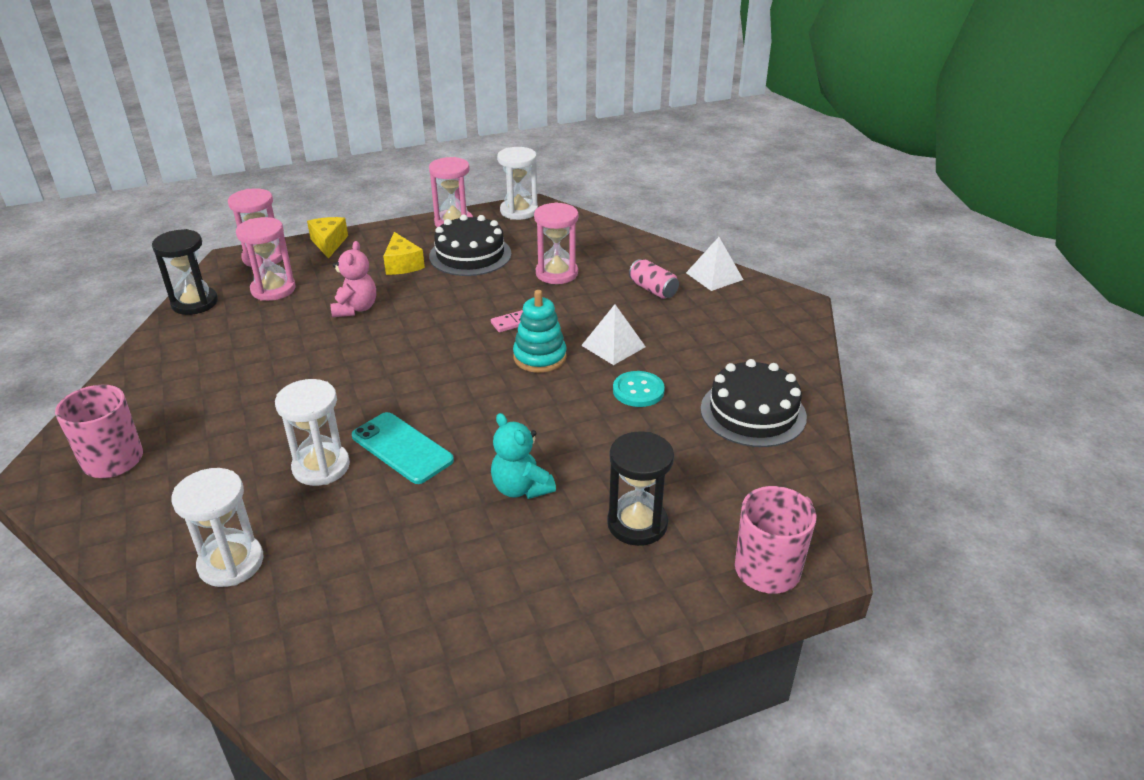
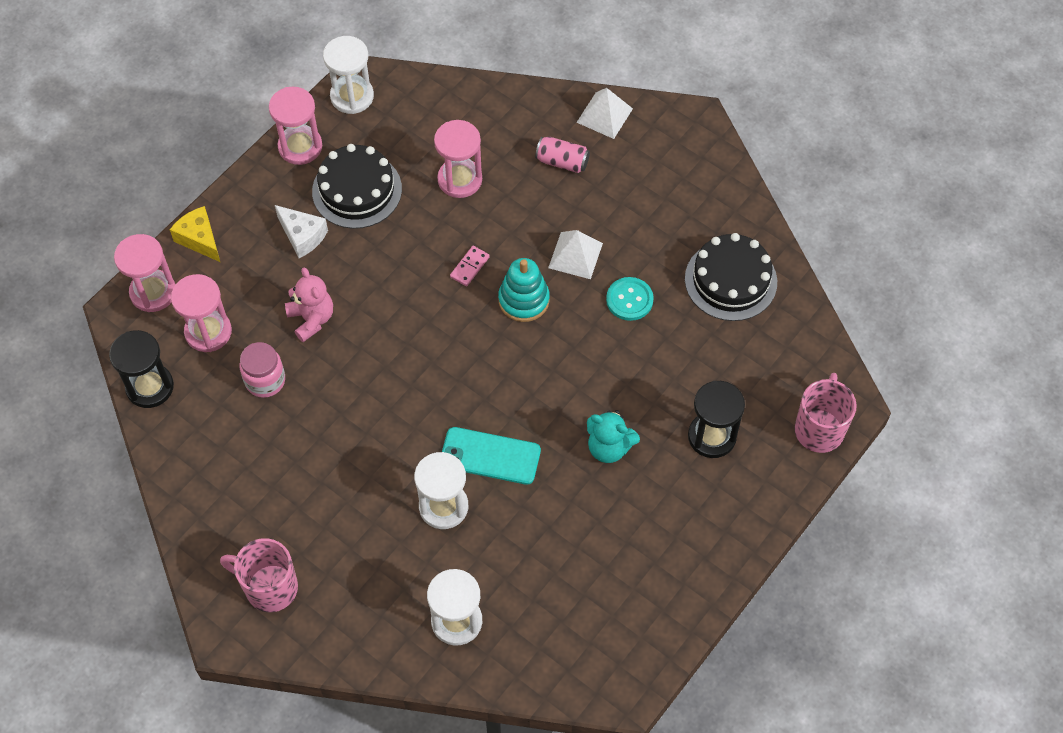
camera: 30 degrees left, 25 degrees up
yellow cheese [383,232,425,275] -> white cheese [275,205,328,258]
none -> pink jar [239,342,285,398]

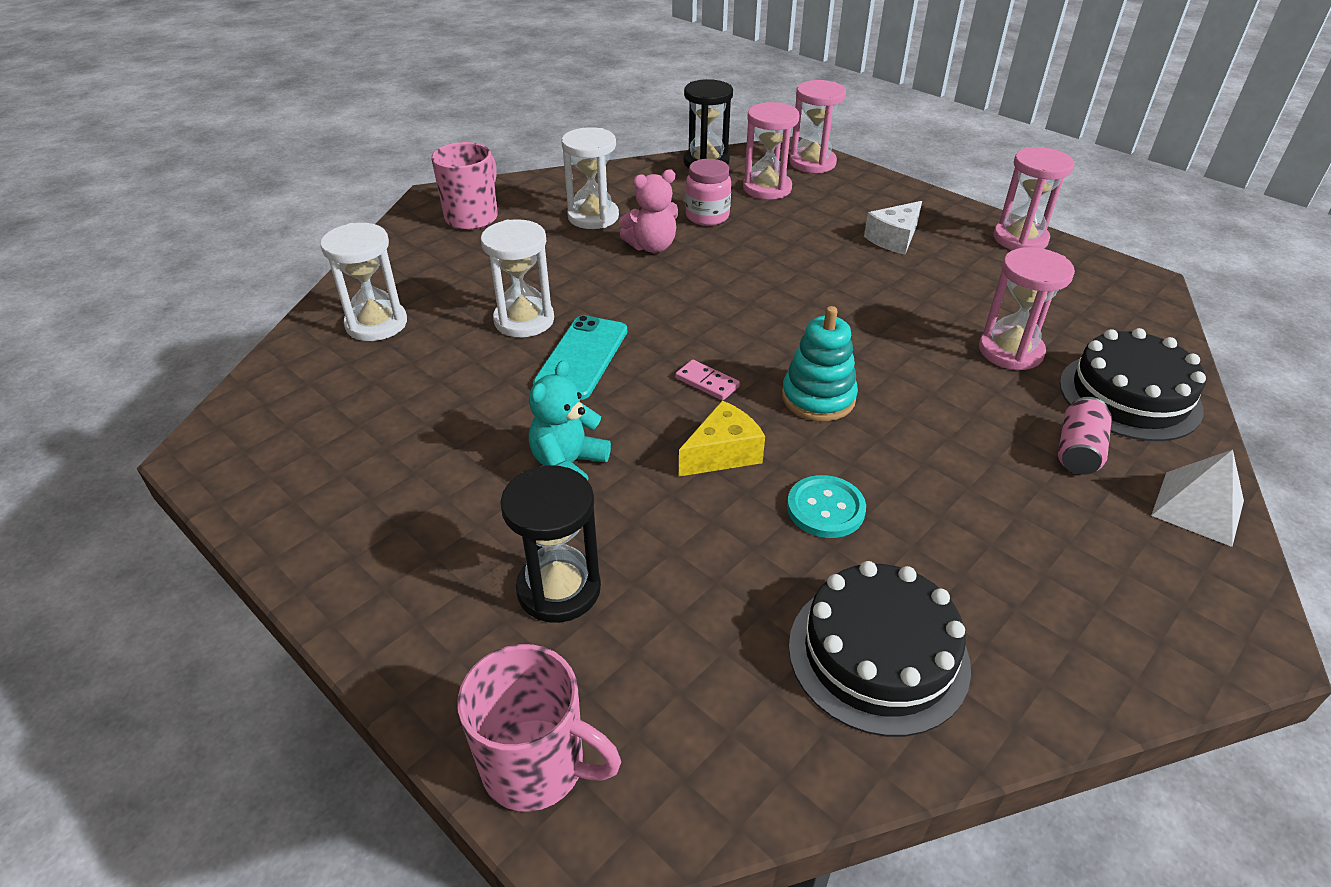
camera: 95 degrees right, 20 degrees down
yellow cheese [170,206,220,262] -> yellow cheese moved to [679,400,765,477]
pink teddy bear [285,268,333,342] -> pink teddy bear moved to [619,169,678,253]
black cake [312,144,402,229] -> black cake moved to [1060,328,1206,441]
white hourglass [323,36,374,114] -> white hourglass moved to [561,127,619,229]
pink domino [450,246,490,286] -> pink domino moved to [675,360,740,400]
white pyramid [548,230,603,279] -> none

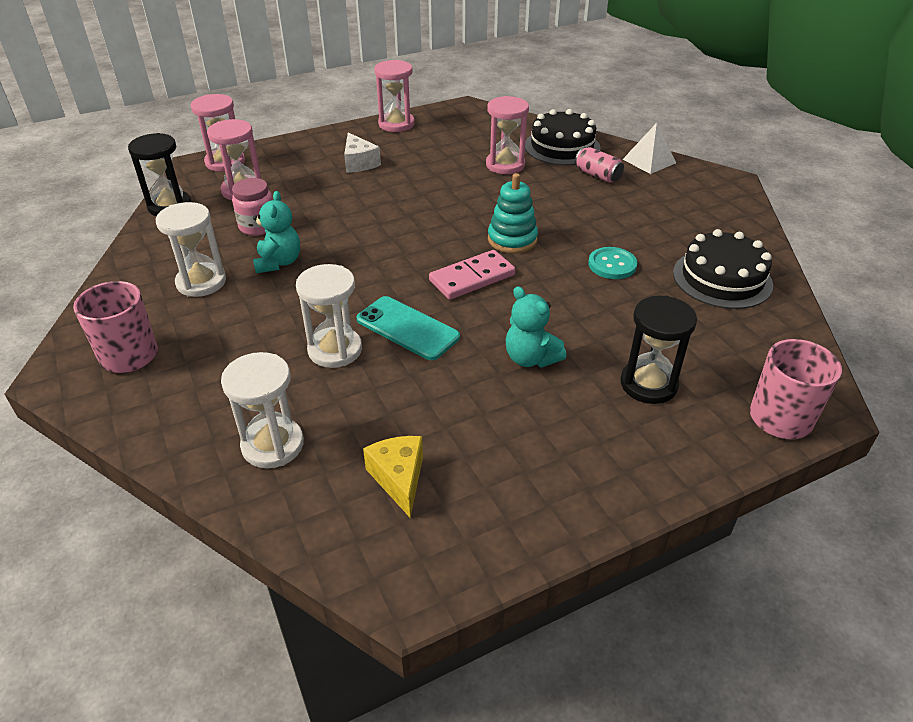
camera: 70 degrees left, 0 degrees up
pink teddy bear [619,169,678,253] -> turquoise teddy bear [253,191,300,273]
pink domino [675,360,740,400] -> pink domino [429,250,515,300], size x1.80
yellow cheese [679,400,765,477] -> yellow cheese moved to [363,436,423,518]

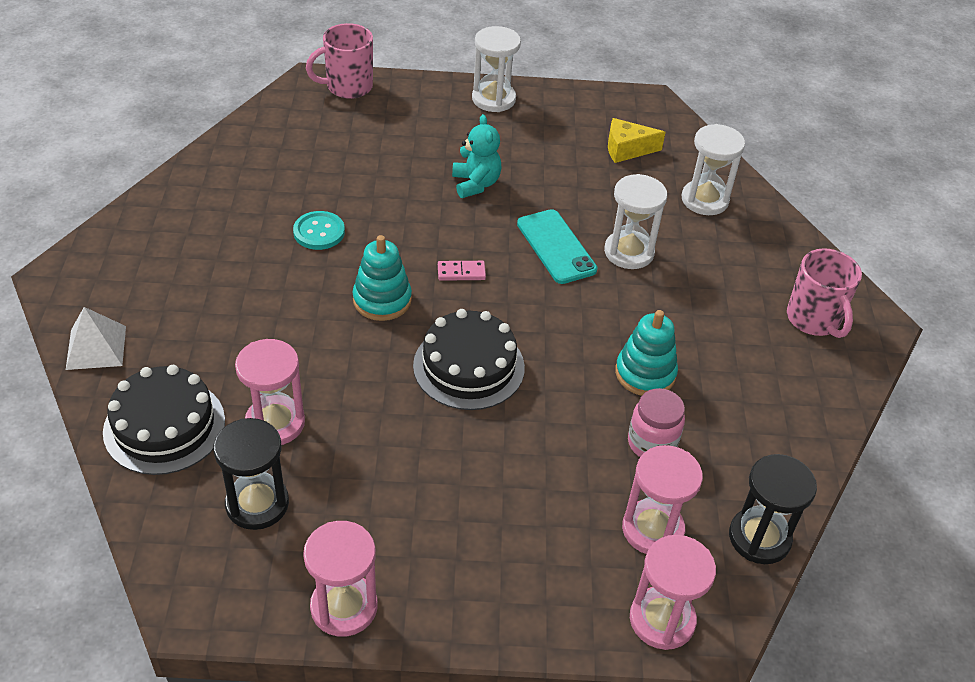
camera: 155 degrees left, 5 degrees up
white hourglass [156,202,226,297] -> white hourglass moved to [472,26,521,112]
turquoise teddy bear [253,191,300,273] -> turquoise stacking toy [615,310,678,396]
white cheese [344,132,381,173] -> none
yellow cheese [363,436,423,518] -> yellow cheese turned 75 degrees clockwise [608,118,666,163]
pink domino [429,250,515,300] -> pink domino [438,261,486,281], size x0.55
pink can [575,147,624,183] -> none
black hourglass [620,296,697,404] -> black hourglass moved to [213,418,289,530]
black cake [673,229,773,309] -> black cake moved to [413,309,525,410]

